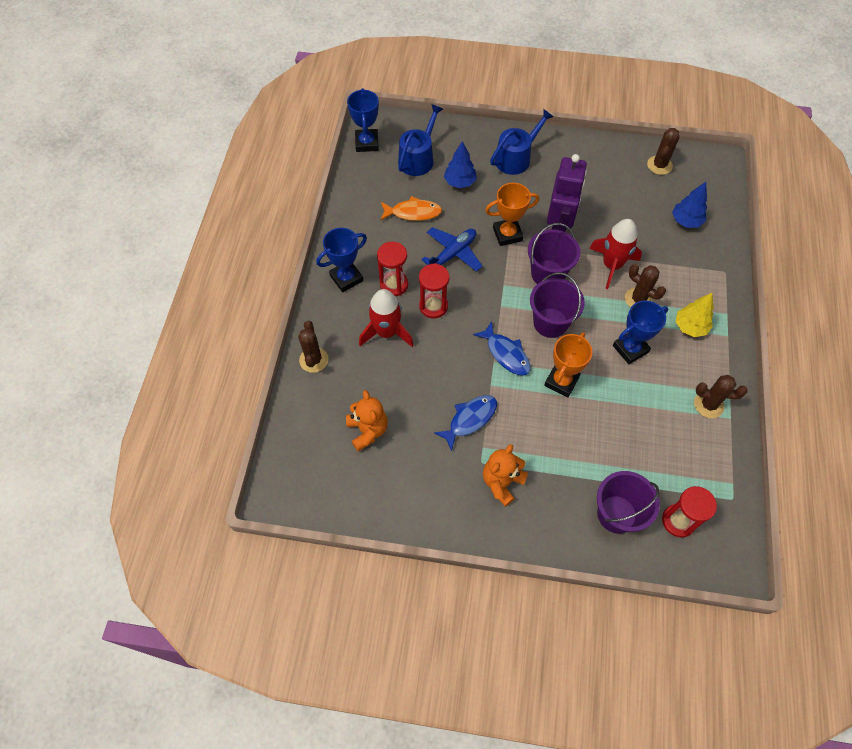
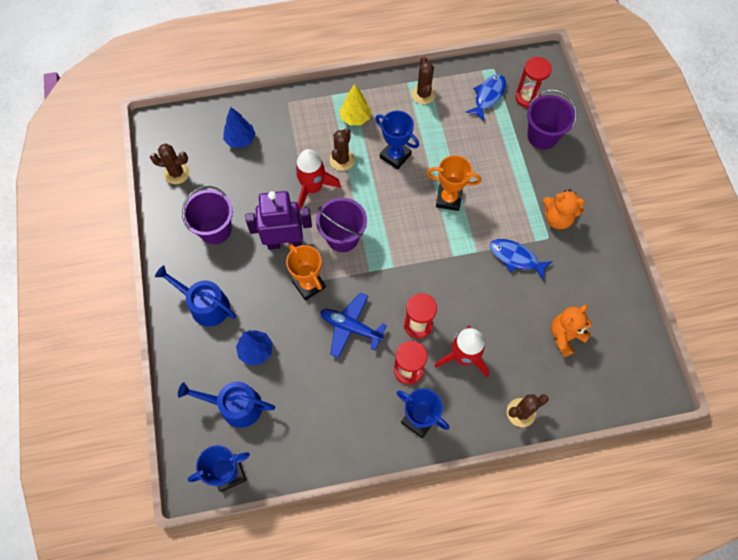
camera: 110 degrees left, 5 degrees up
orange fish [380,196,442,221] -> none
blue fish [473,321,531,376] -> blue fish moved to [466,74,506,121]
purple bucket [530,272,585,338] -> purple bucket moved to [182,186,233,244]

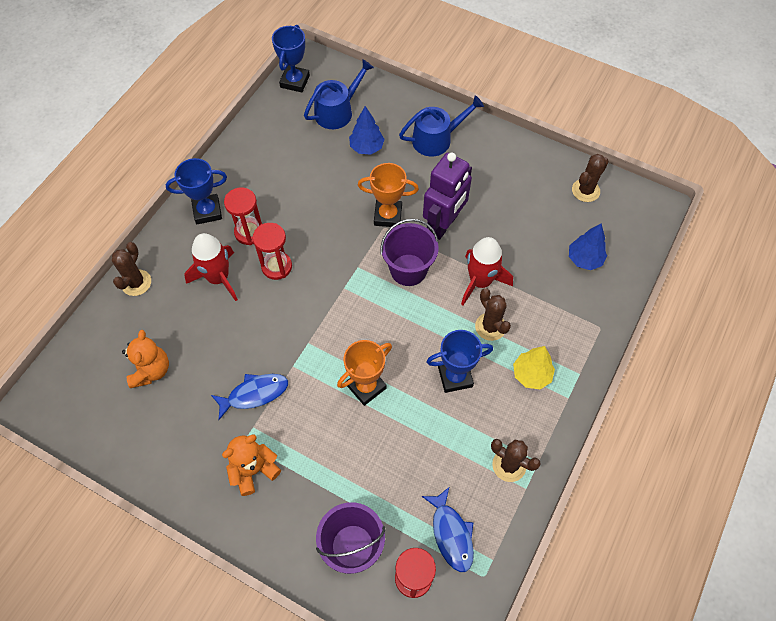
camera: 130 degrees right, 5 degrees down
purple bucket [182,186,233,244] -> none
blue plane [320,292,387,358] -> none

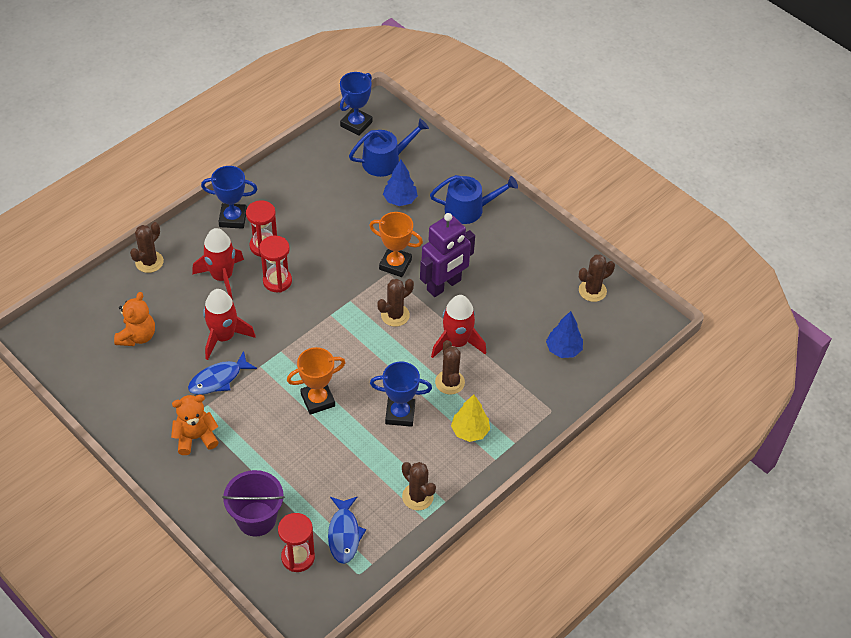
camera: 15 degrees right, 10 degrees down
blue fish [211,374,288,420] -> blue fish turned 150 degrees clockwise [188,351,257,395]
purple bucket [380,219,439,286] -> brown cactus [377,279,414,327]
none -> red rocket [203,289,256,360]

